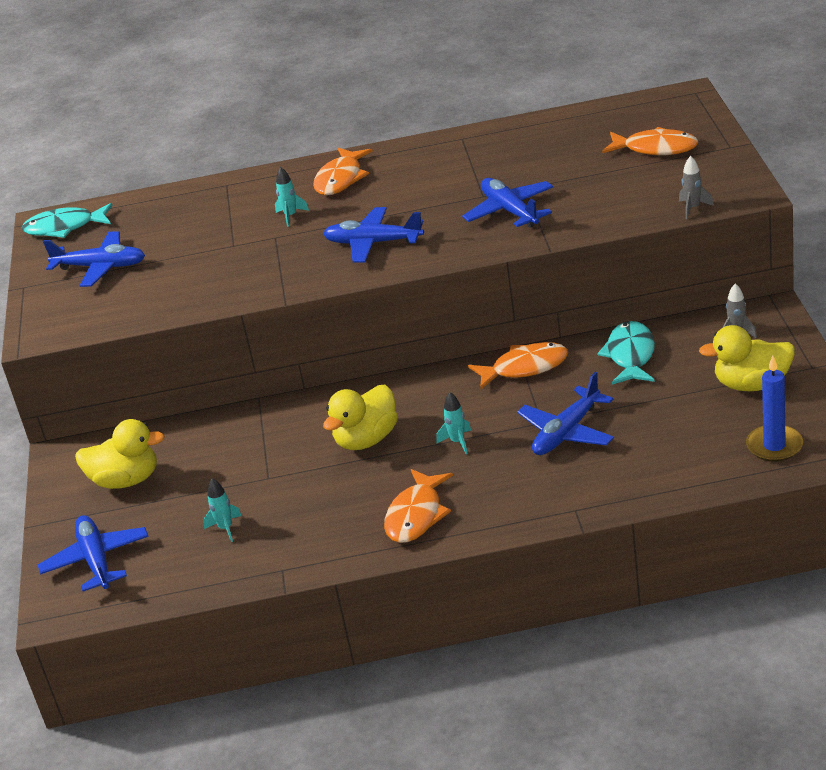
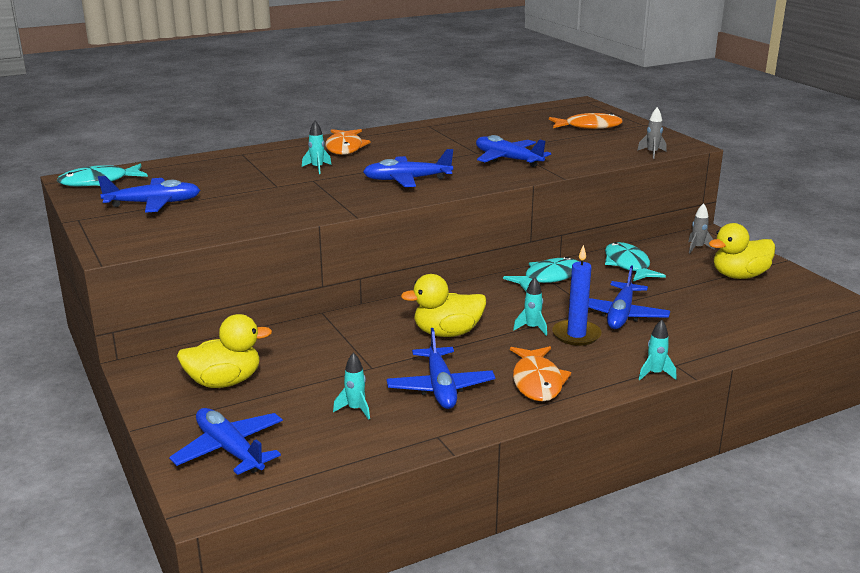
camera: 25 degrees left, 10 degrees down
yellow duck [323,385,398,450] -> yellow duck turned 60 degrees clockwise [401,274,486,337]
orange fish [468,342,568,389] -> turquoise fish [503,257,579,291]
blue candle [746,356,803,462] -> blue candle moved to [552,245,602,346]
none -> blue plane [386,328,495,409]
none -> turquoise rocket [639,319,676,380]

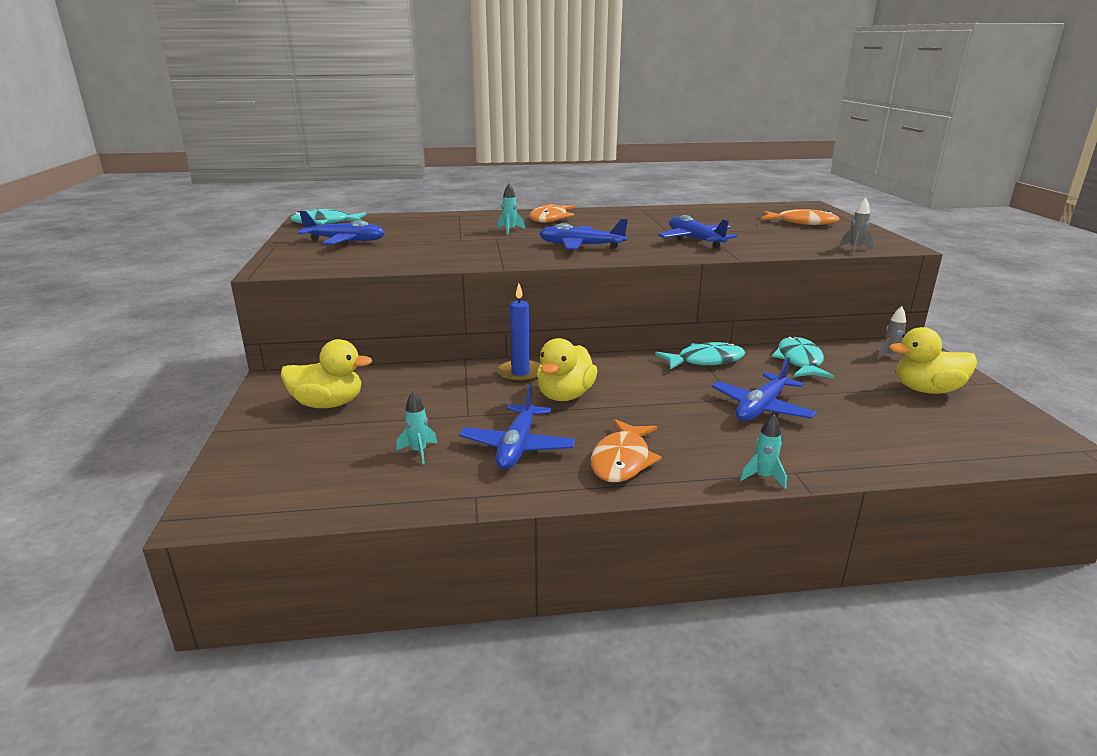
camera: 20 degrees right, 0 degrees up
blue plane [169,408,283,475] -> none
yellow duck [401,274,486,337] -> yellow duck turned 75 degrees counterclockwise [537,338,597,401]
turquoise rocket [513,277,547,336] -> none
blue candle [552,245,602,346] -> blue candle moved to [497,283,540,383]

